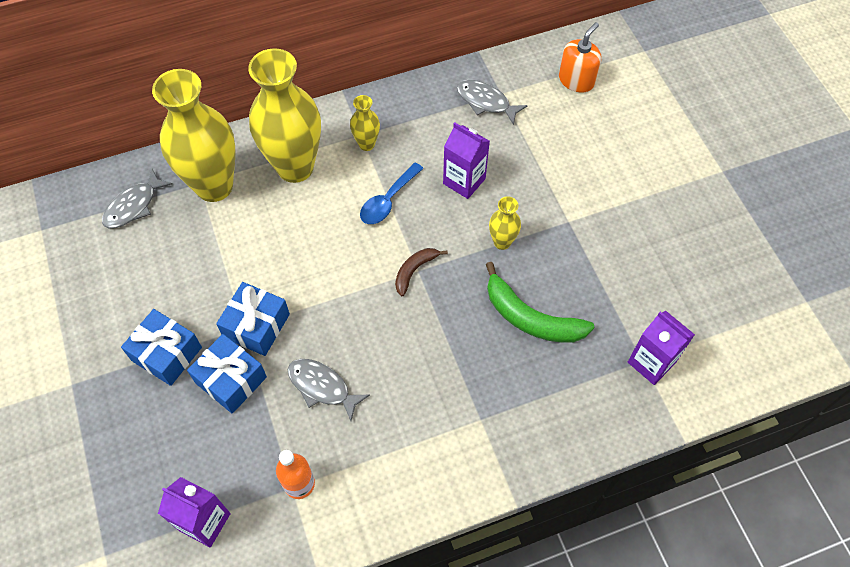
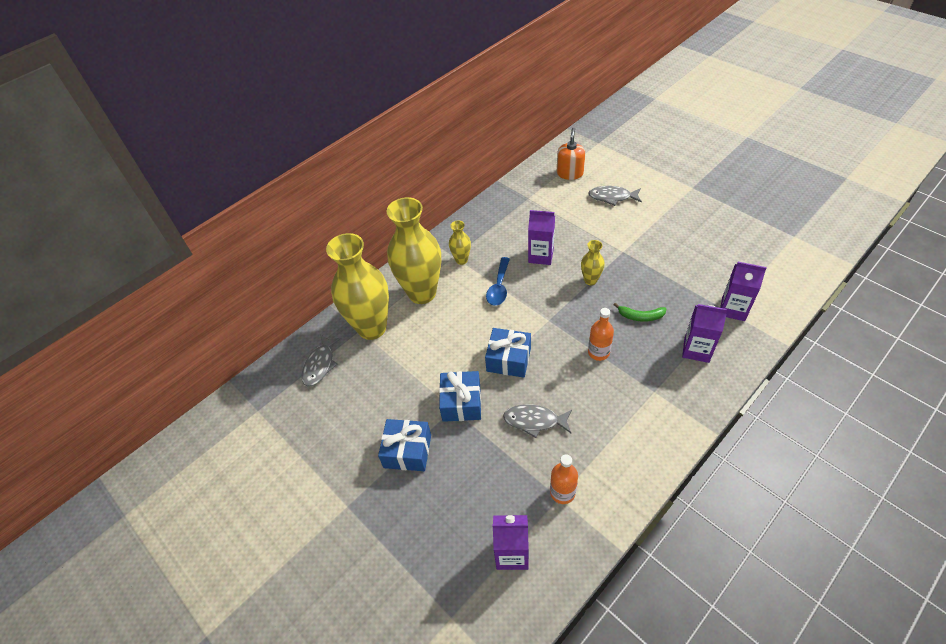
camera: 20 degrees left, 10 degrees down
blue gift [187,334,267,414] -> blue gift moved to [485,328,531,378]
brown banana [395,248,448,296] -> none
grey fish [457,80,527,125] -> grey fish moved to [588,186,642,206]
green banana [486,262,595,343] -> green banana [614,303,667,322], size x0.56
none -> orange bottle [588,308,614,361]
none -> purple carton [682,304,728,363]

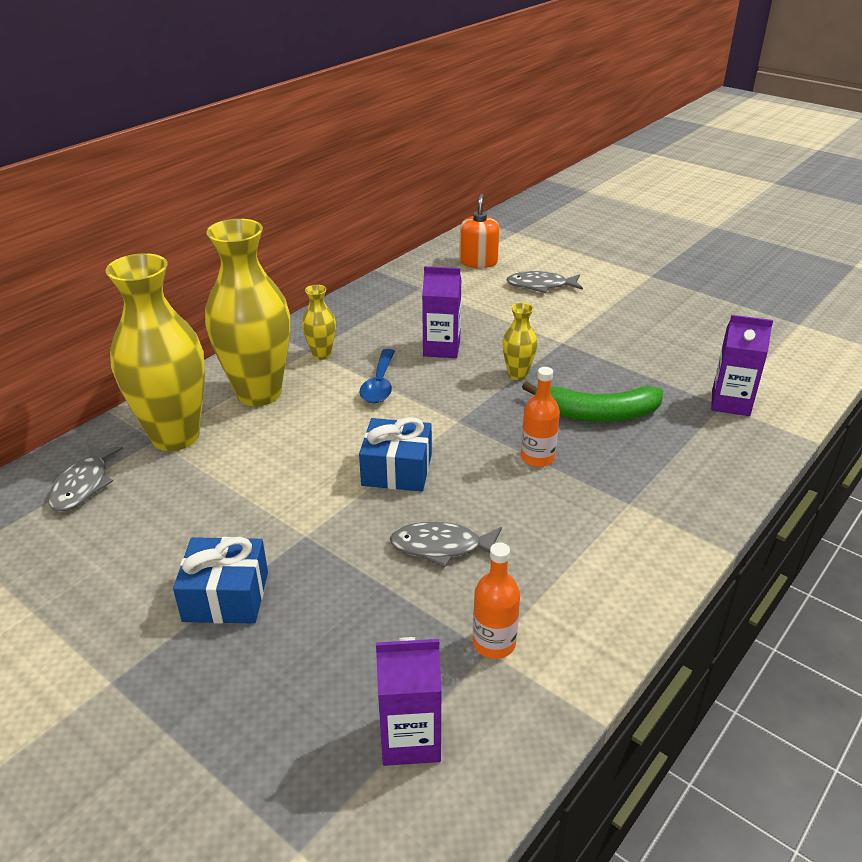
camera: 10 degrees left, 15 degrees down
blue gift [439,371,481,422] -> none
green banana [614,303,667,322] -> green banana [522,381,663,422], size x1.78
purple carton [682,304,728,363] -> none

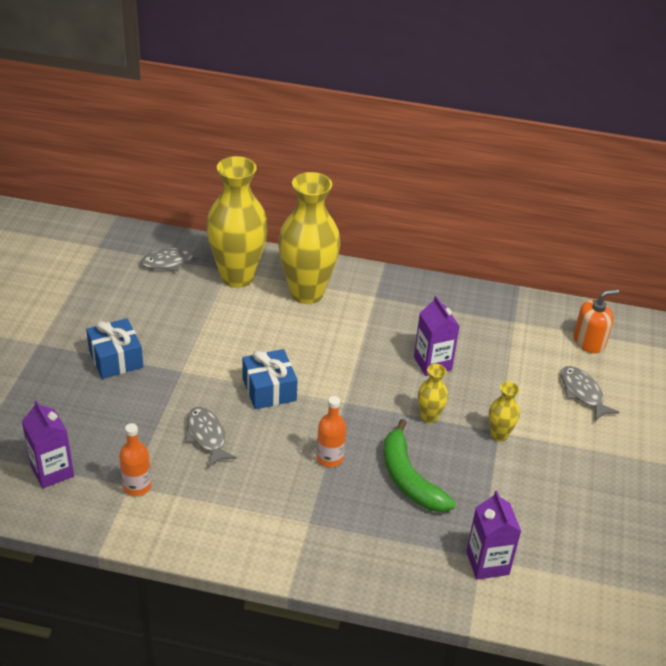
camera: 60 degrees right, 5 degrees up
yellow vase [302,285,336,360] -> yellow vase moved to [489,382,520,442]
blue spoon [360,349,395,403] -> none

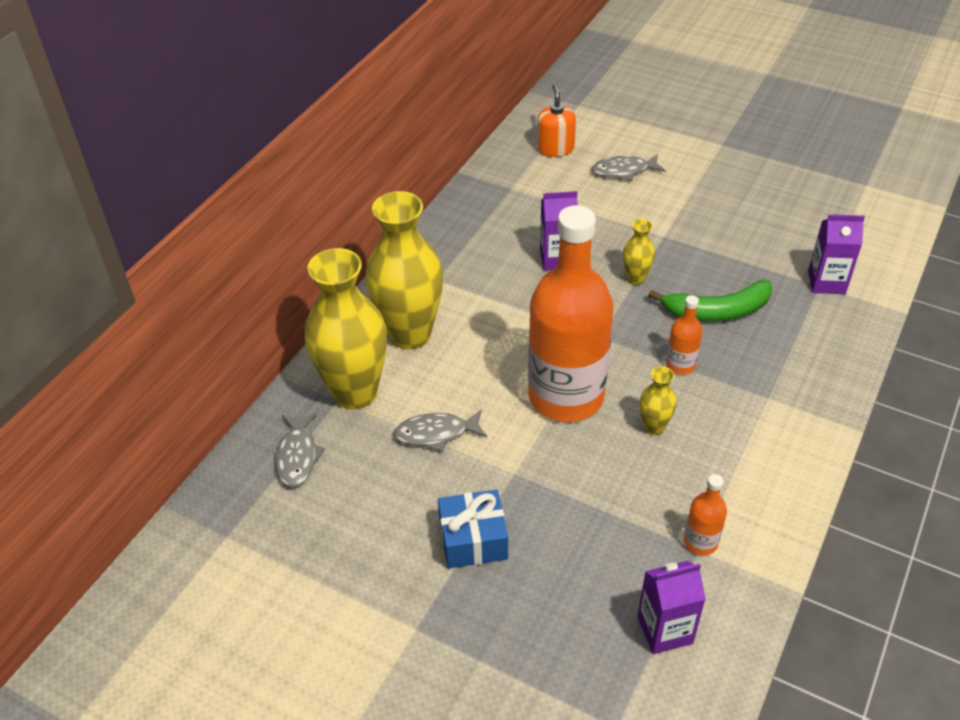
camera: 70 degrees left, 5 degrees up
grey fish [185,407,237,467] -> grey fish moved to [394,409,487,452]
blue gift [242,349,298,409] -> orange bottle [528,205,614,422]
yellow vase [489,382,520,442] -> yellow vase moved to [640,366,677,435]

